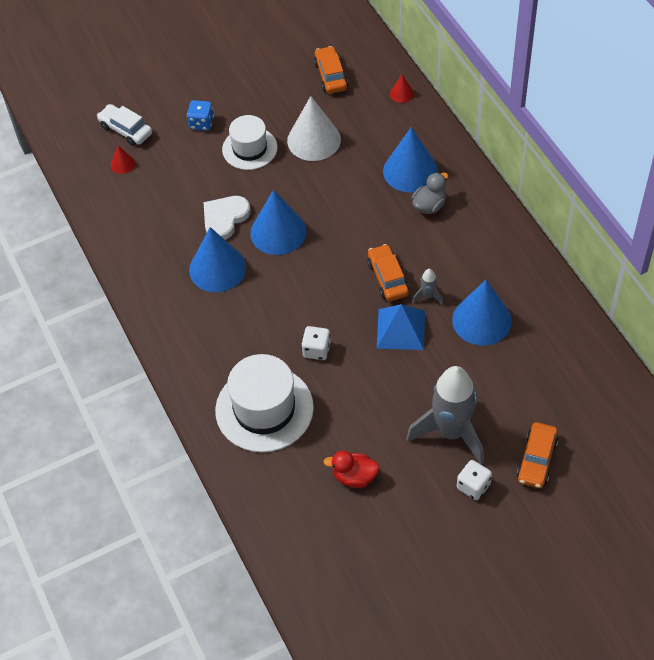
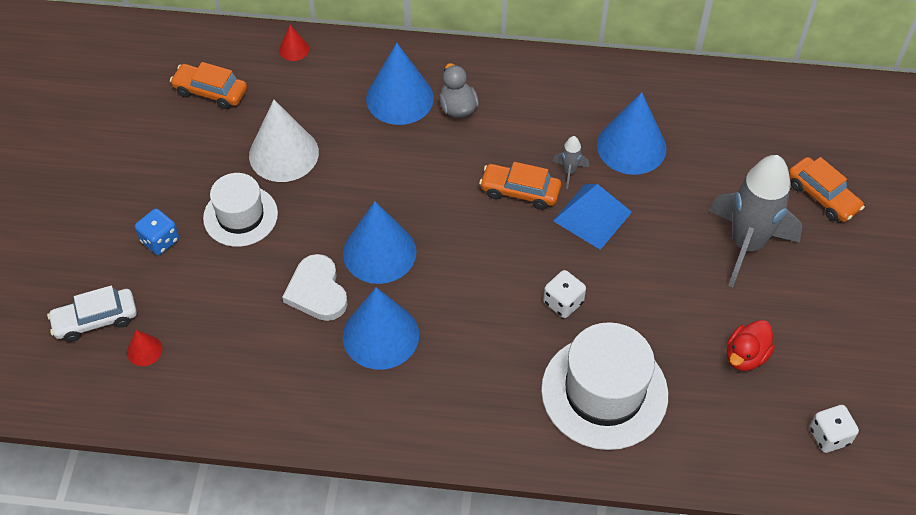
camera: 60 degrees left, 0 degrees up
white dice [457,460,492,500] -> white dice moved to [810,405,859,453]

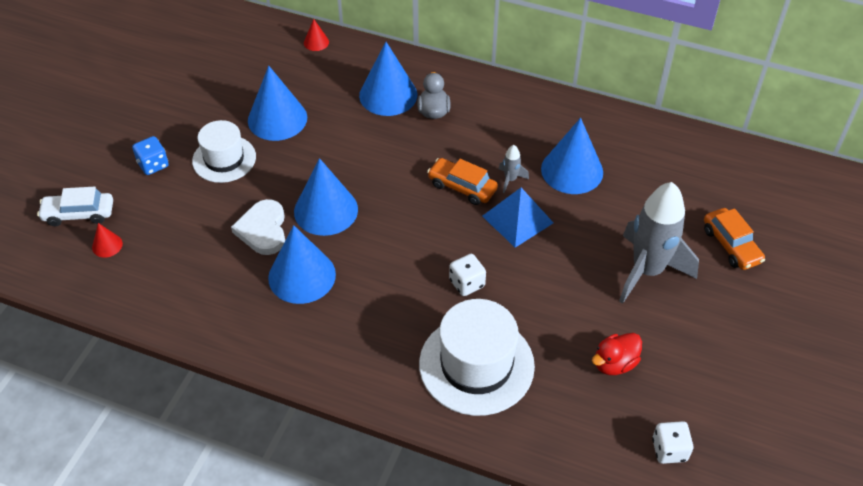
camera: 15 degrees right, 5 degrees down
orange car [170,62,247,109] -> none
white cone [249,100,319,182] -> blue cone [248,66,307,141]

